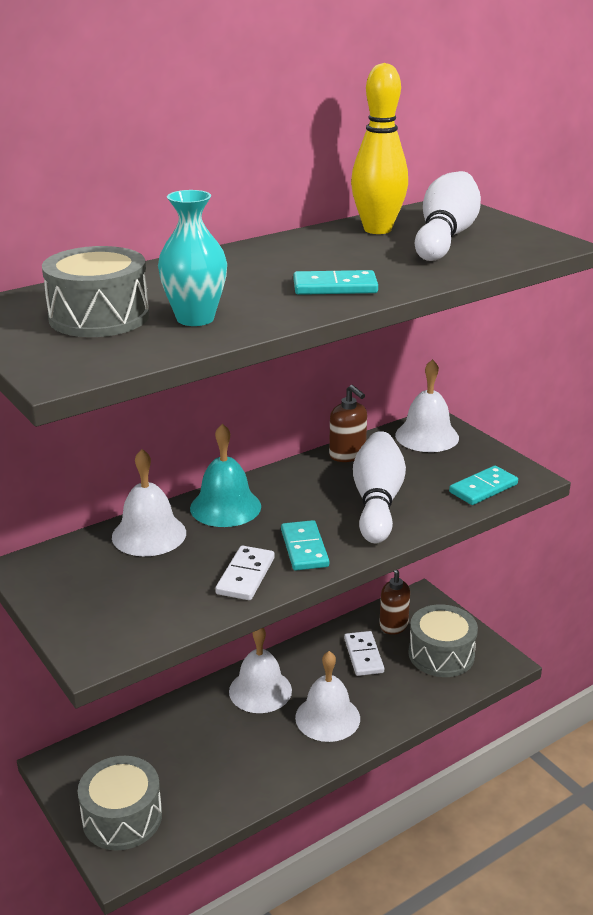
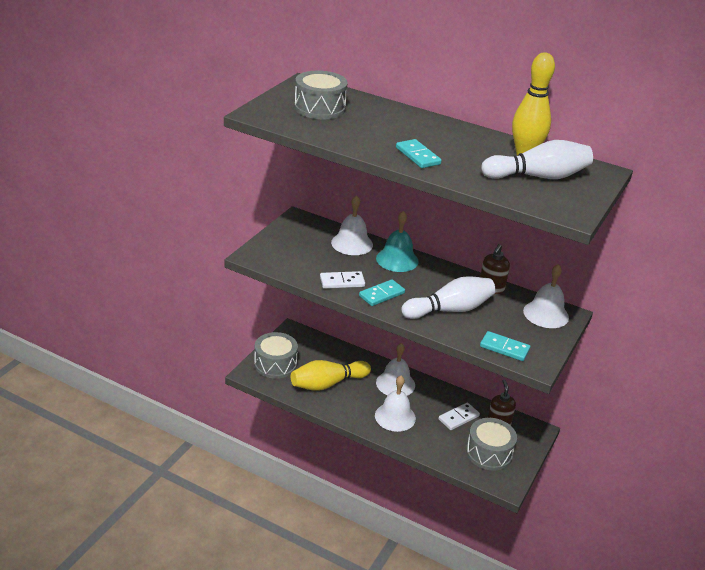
camera: 60 degrees right, 5 degrees up
turquoise vase [158,190,227,326] -> none
none -> yellow bowling pin [291,360,371,391]

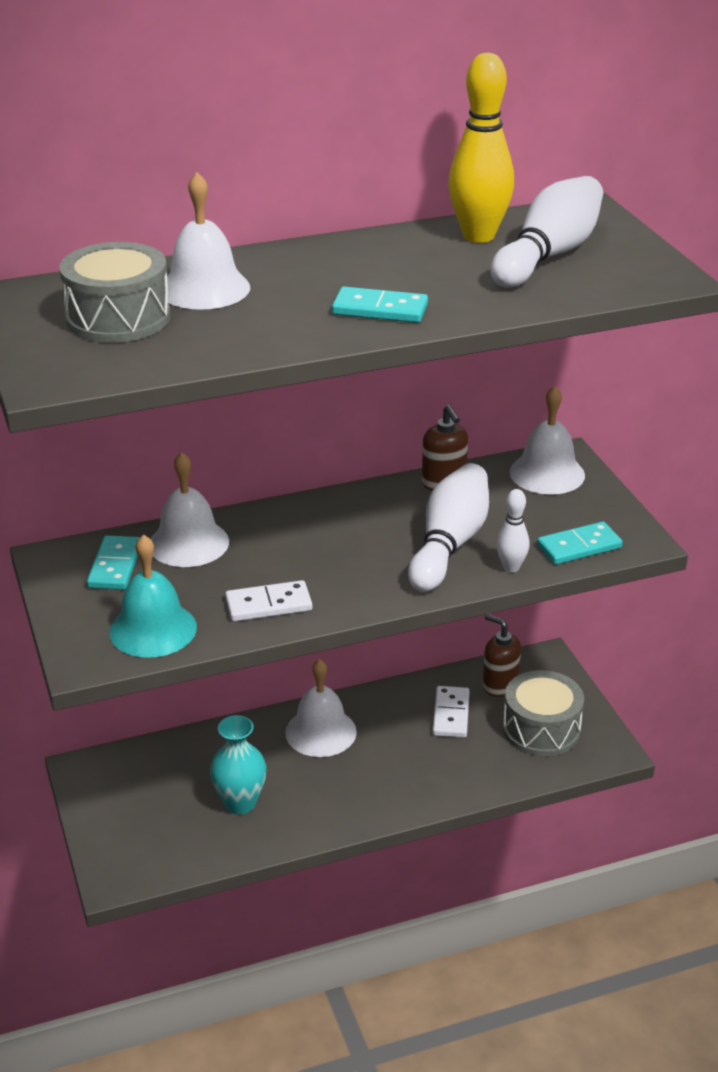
camera: 45 degrees left, 0 degrees up
grey drum [254,332,298,379] -> none
yellow bowling pin [291,360,371,391] -> turquoise vase [210,715,267,814]
white domino [320,271,365,289] -> white domino turned 45 degrees clockwise [225,580,312,621]
turquoise domino [359,279,405,306] -> turquoise domino moved to [87,535,140,590]
white bell [375,376,416,432] -> white bell moved to [167,172,250,310]
turquoise bell [376,211,419,272] -> turquoise bell moved to [109,534,197,658]
none -> white bowling pin [496,489,530,572]

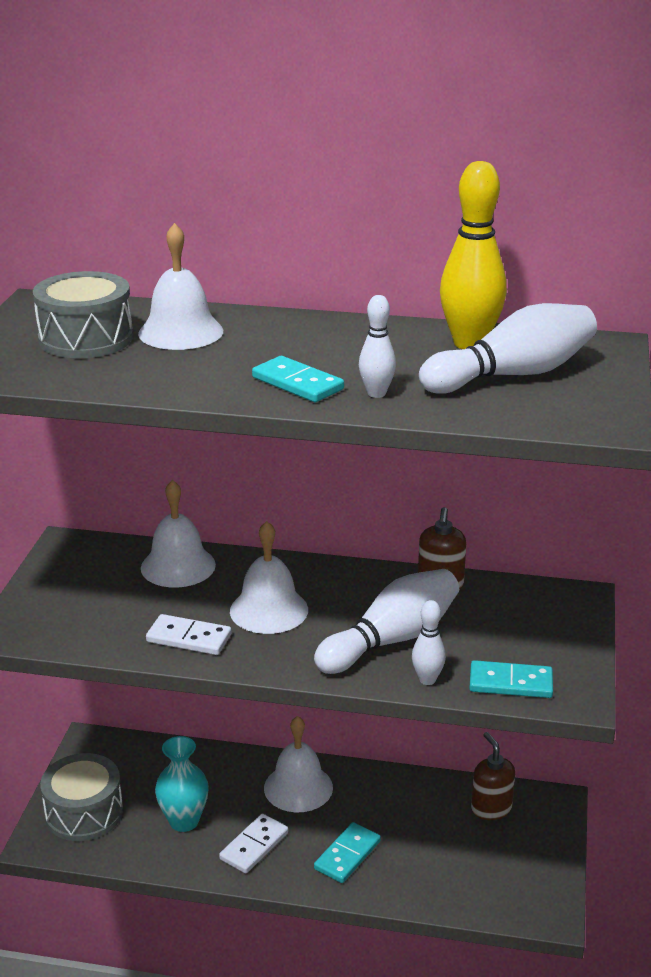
camera: 30 degrees right, 5 degrees down
turquoise domino [87,535,140,590] -> turquoise domino moved to [314,822,381,883]
turquoise bell [109,534,197,658] -> none
white domino [433,686,470,738] -> white domino moved to [219,814,288,874]
grey drum [503,670,584,756] -> grey drum moved to [40,753,123,841]
white bell [510,386,585,495] -> white bell moved to [230,521,308,634]
none -> white bowling pin [359,295,396,398]

